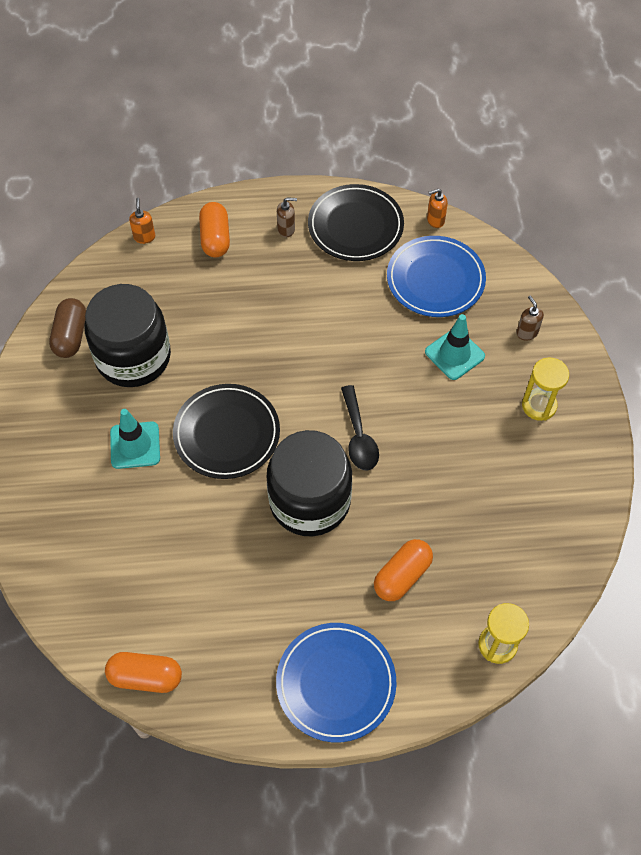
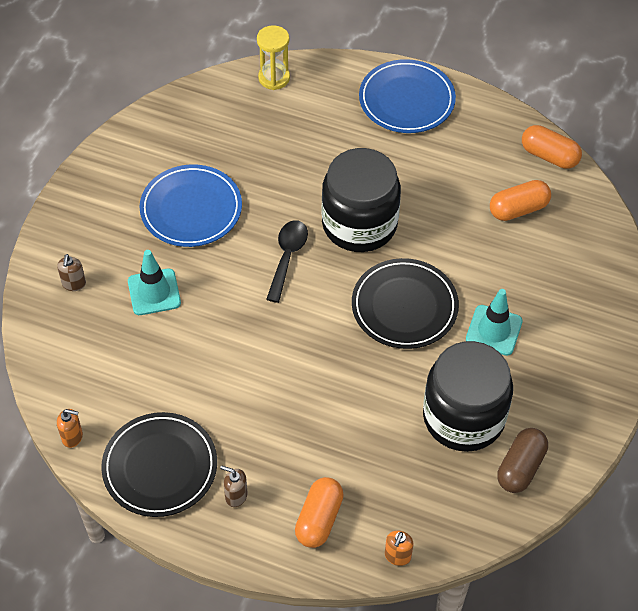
camera: 155 degrees left, 5 degrees down
orange capsule [374,539,433,601] -> orange capsule moved to [490,180,551,221]
blue plate [387,236,486,317] -> blue plate moved to [140,164,242,247]
yellow hourglass [522,357,569,421] -> none

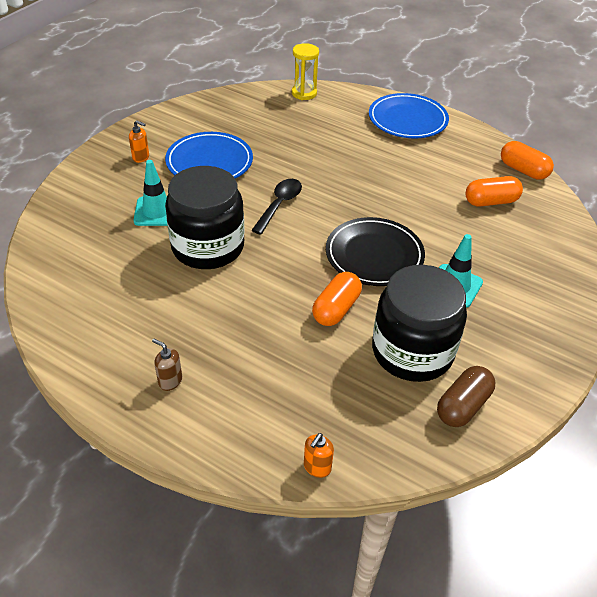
camera: 10 degrees right, 10 degrees down
brown soap dispenser [57,254,86,291] -> none
orange soap dispenser [57,409,83,448] -> orange soap dispenser moved to [129,120,149,163]
black plate [101,412,217,517] -> none
orange capsule [295,477,344,548] -> orange capsule moved to [312,272,362,326]
black jar [322,148,401,252] -> black jar moved to [165,166,245,269]

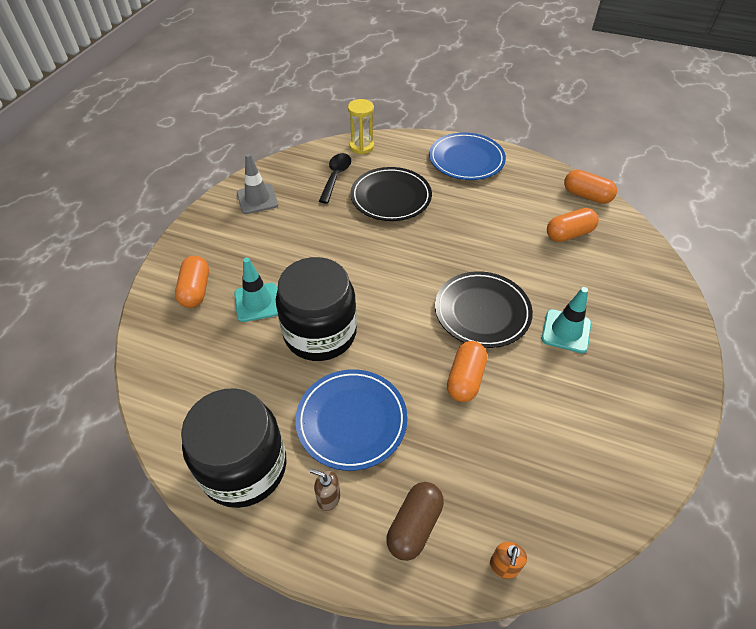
camera: 10 degrees left, 5 degrees up
orange soap dispenser [129,120,149,163] -> none
blue plate [165,132,253,179] -> blue plate moved to [295,369,408,471]
black spoon [251,179,302,235] -> black spoon moved to [319,153,351,204]
black jar [372,265,467,382] -> black jar moved to [181,388,286,508]
brown capsule [437,366,495,427] -> brown capsule moved to [386,482,444,561]
none -> orange capsule [175,256,209,308]
none -> grey traffic cone [237,153,278,214]
none -> black plate [350,167,432,221]

